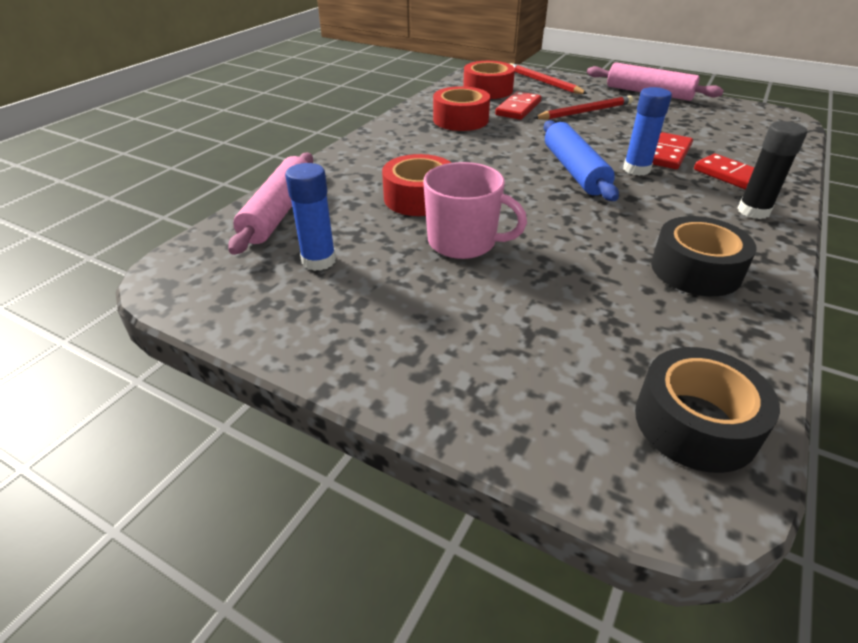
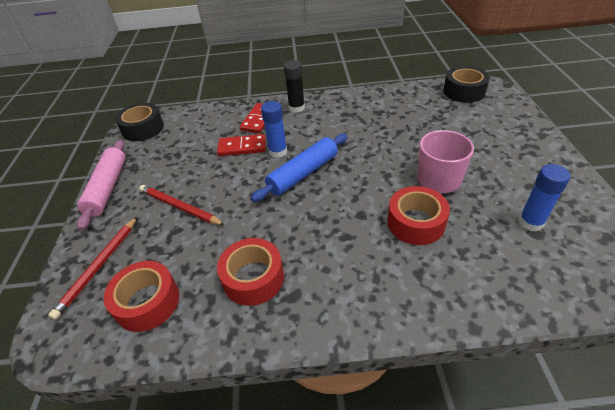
camera: 120 degrees left, 5 degrees up
pink rolling pin [228,153,313,255] -> none
red domino [495,91,541,120] -> none
black tape [651,216,757,296] -> black tape moved to [115,103,164,142]

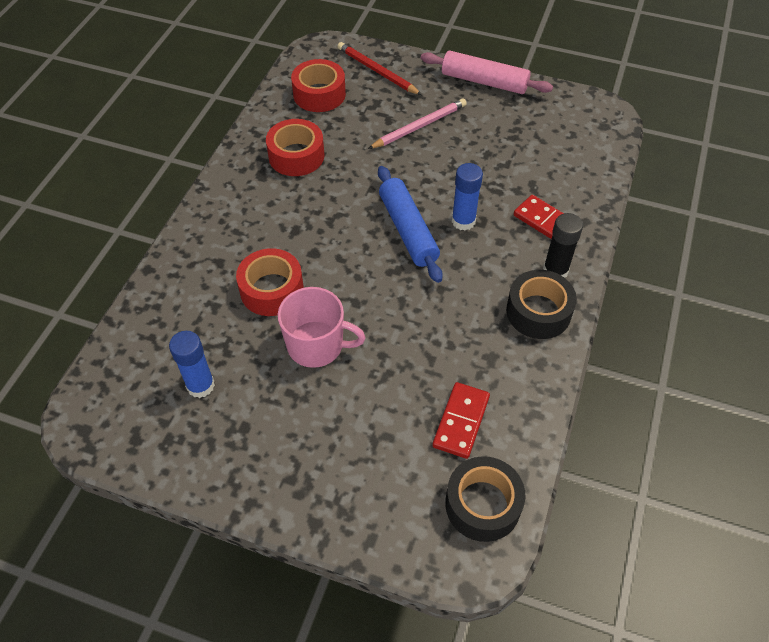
camera: 110 degrees right, 10 degrees up
black tape [115,103,164,142] -> black tape moved to [506,270,577,339]
red pencil [139,185,225,225] -> pink pencil [368,98,467,149]
red domino [217,134,266,156] -> red domino moved to [432,382,490,459]

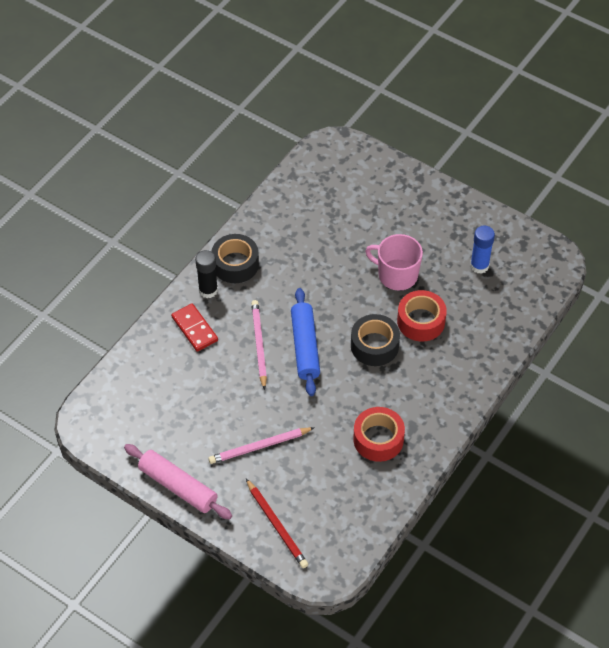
camera: 165 degrees left, 0 degrees up
red tape [291,59,346,112] -> none
red domino [432,382,490,459] -> none
black tape [445,456,526,542] -> black tape moved to [351,314,400,366]
blue glue stick [452,163,483,231] -> pink pencil [251,300,267,390]

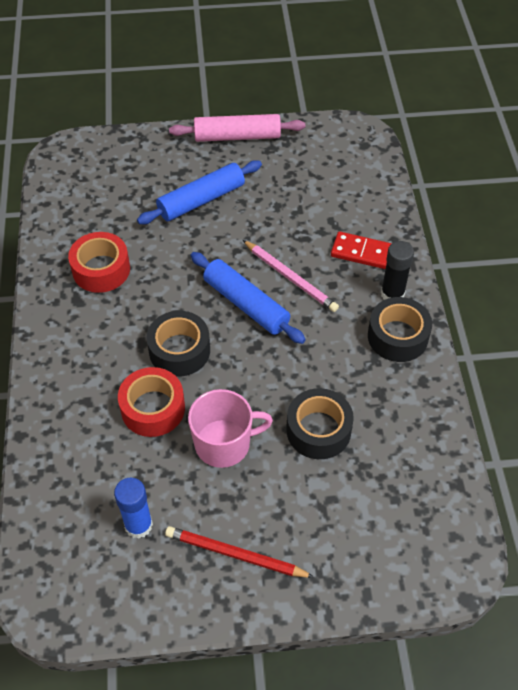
camera: 140 degrees right, 0 degrees up
pink pencil [208,427,315,464] -> blue rolling pin [137,160,262,224]
red pencil [246,479,308,568] -> red pencil moved to [165,526,314,578]
none -> black tape [286,388,354,459]

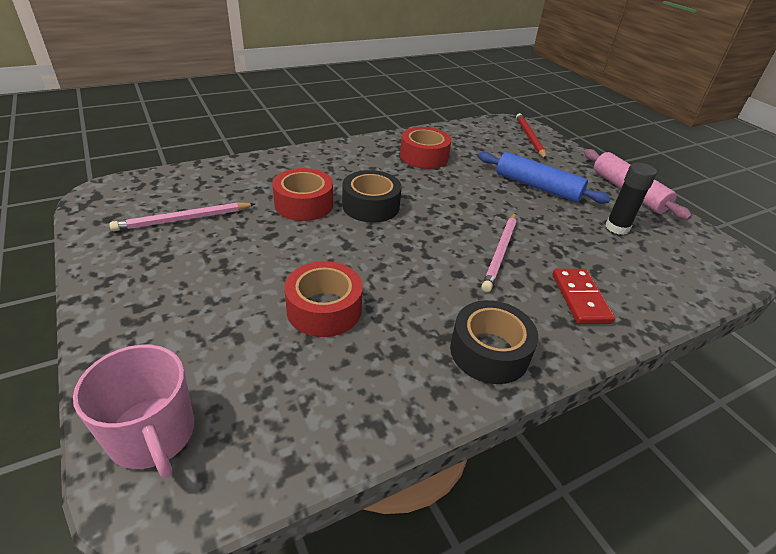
camera: 65 degrees right, 15 degrees down
blue glue stick [114,478,153,539] -> pink pencil [109,202,255,231]
red pencil [165,526,314,578] -> red pencil moved to [516,113,547,159]
pink mug [188,389,273,468] -> pink mug moved to [73,345,194,478]
blue rolling pin [191,252,306,344] -> none
black tape [286,388,354,459] -> red tape [284,261,363,337]
black glue stick [381,241,414,300] -> black glue stick moved to [605,163,657,235]

